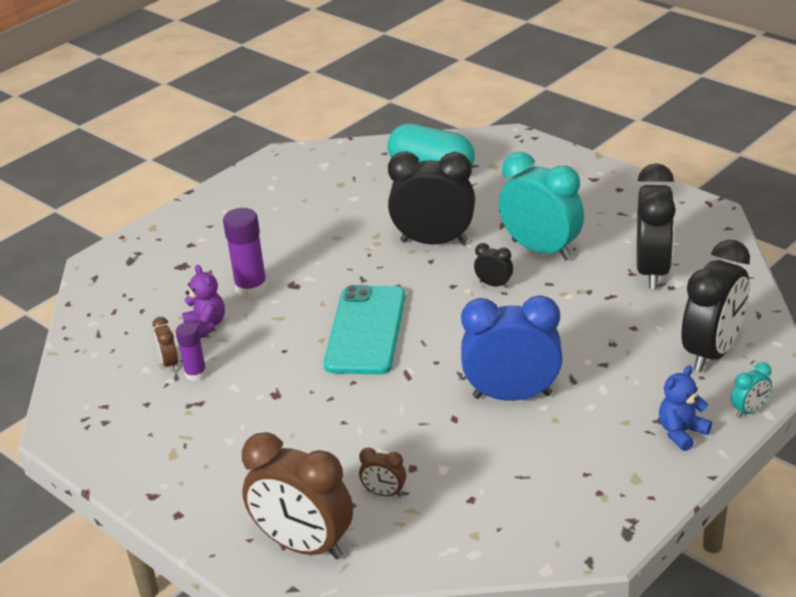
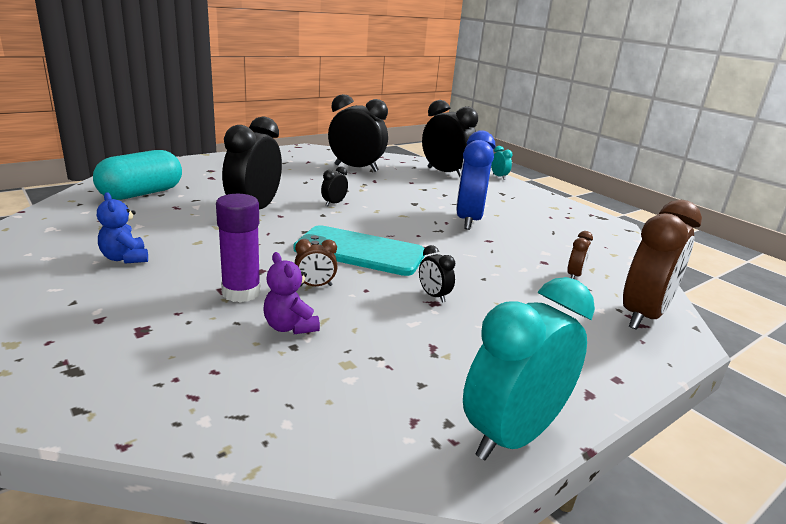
camera: 85 degrees left, 10 degrees down
brown clock [152,317,178,372] -> brown clock moved to [295,239,338,286]
purple glue stick [176,322,207,381] -> none
purple teddy bear [182,265,225,338] -> purple teddy bear turned 105 degrees counterclockwise [263,252,320,334]
turquoise clock [499,152,584,260] -> turquoise clock moved to [463,277,595,460]
blue teddy bear [659,365,712,451] -> blue teddy bear moved to [97,192,148,264]
none -> black clock [419,245,455,303]

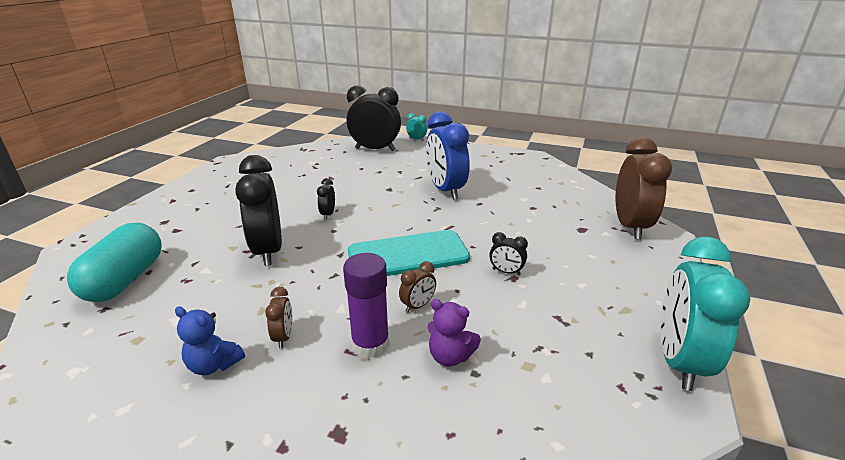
camera: 30 degrees left, 5 degrees up
black clock [328,94,388,172] -> none
brown clock [567,231,593,279] -> brown clock moved to [265,287,292,348]

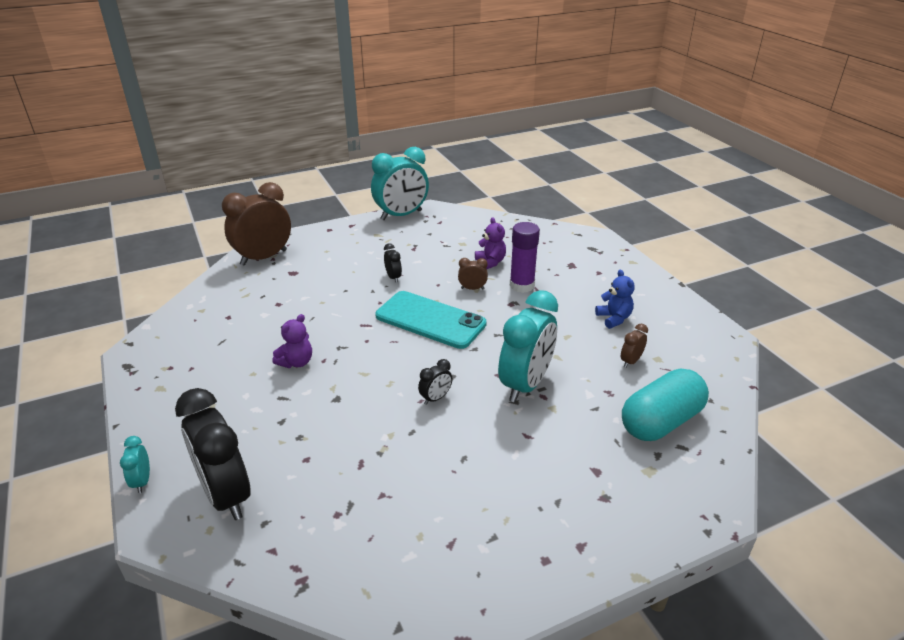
camera: 135 degrees left, 5 degrees up
black clock [235,155,282,266] -> turquoise clock [498,290,558,402]
brown clock [265,287,292,348] -> brown clock moved to [621,324,648,368]
blue clock [426,111,470,200] -> purple teddy bear [272,314,312,368]

